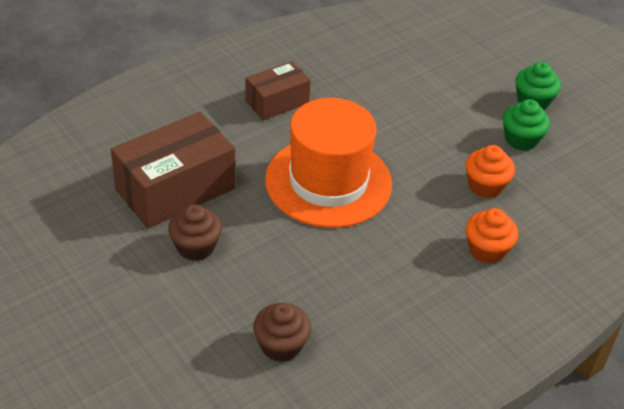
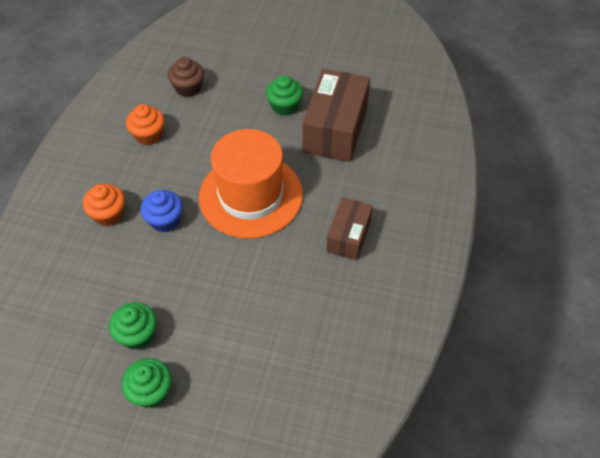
camera: 145 degrees right, 10 degrees up
brown cupcake [168,204,222,261] -> green cupcake [266,75,303,116]
orange cupcake [465,145,515,198] -> orange cupcake moved to [126,104,165,145]
none -> blue cupcake [140,190,183,233]

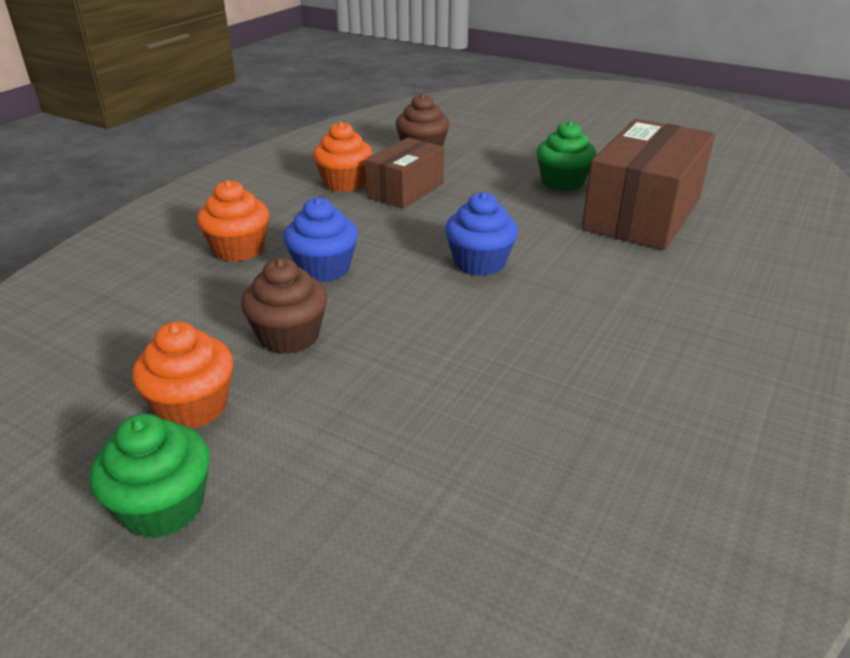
camera: 15 degrees right, 20 degrees down
green cupcake [109,302,157,349] -> orange cupcake [132,321,233,428]
orange hat [199,129,303,239] -> blue cupcake [445,192,518,276]
brown box [326,197,373,260] -> brown box moved to [365,138,444,209]
none -> brown cupcake [241,258,327,354]

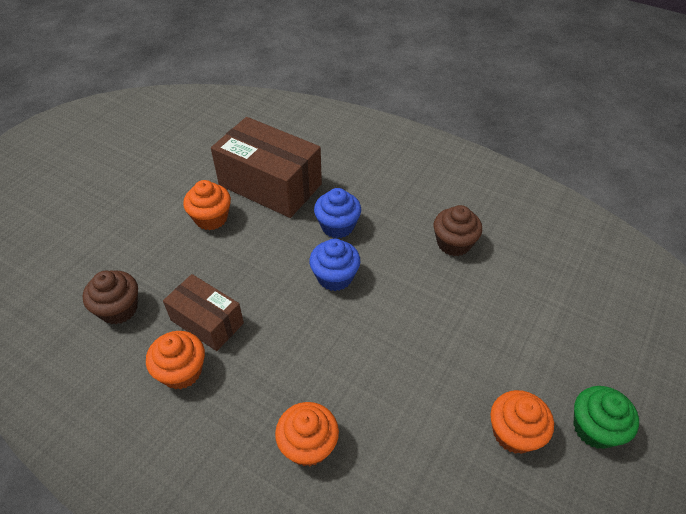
camera: 90 degrees left, 15 degrees up
brown cupcake [241,258,327,354] -> brown cupcake moved to [434,205,482,256]
blue cupcake [283,197,358,282] -> blue cupcake moved to [314,188,361,238]
green cupcake [536,121,596,191] -> orange cupcake [183,180,231,230]

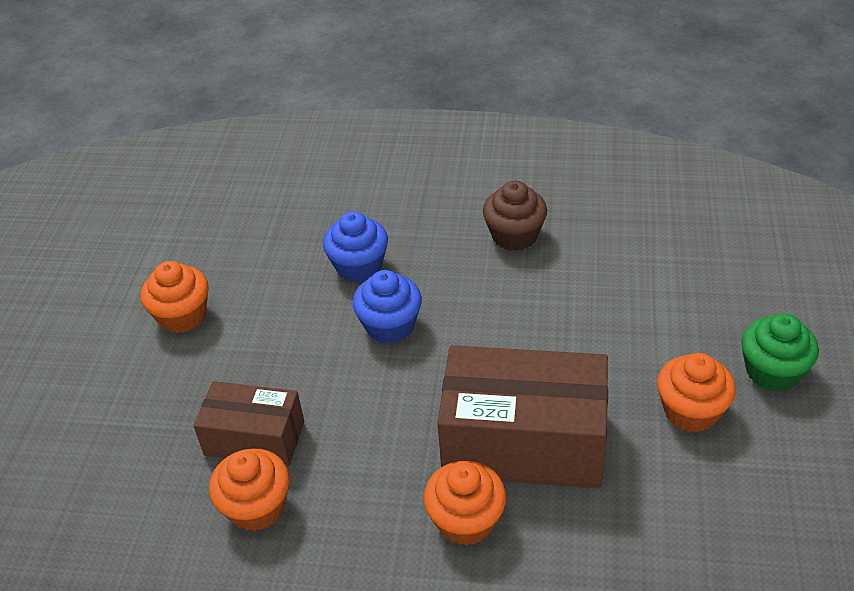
camera: 20 degrees left, 5 degrees down
brown cupcake [83,270,138,324] -> none
brown box [211,117,322,218] -> brown box moved to [437,345,608,489]

